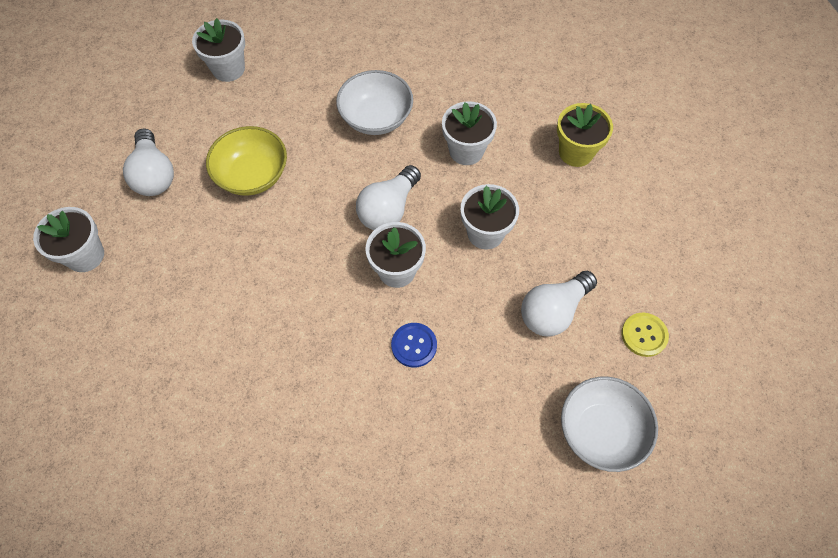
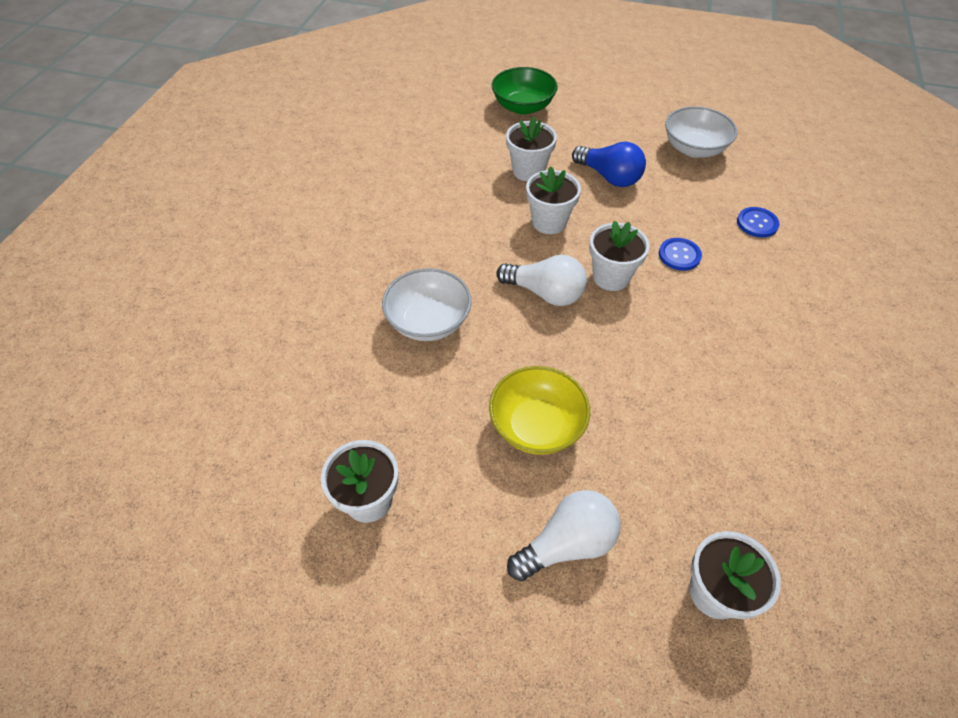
camera: 100 degrees left, 10 degrees down
white flower pot [442,101,497,165] -> white flower pot moved to [506,116,557,181]
white light bulb [521,271,597,337] -> blue light bulb [572,142,646,187]
yellow flower pot [557,103,613,167] -> none
yellow button [622,313,669,357] -> none
none -> green bowl [492,67,558,115]
none -> blue button [737,207,780,238]

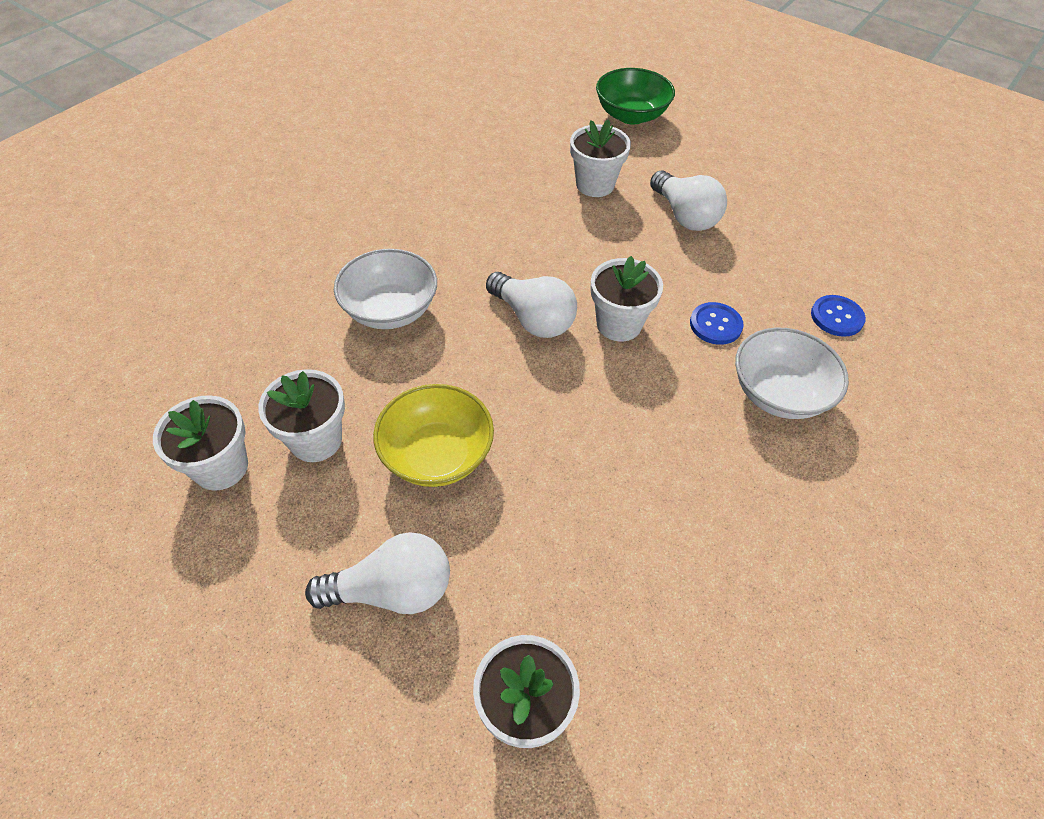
camera: 20 degrees right, 0 degrees up
white flower pot [526,166,581,234] -> white flower pot moved to [258,369,345,462]
blue light bulb [572,142,646,187] -> white light bulb [650,171,727,231]
white bowl [665,106,737,158] -> white bowl moved to [735,327,849,419]

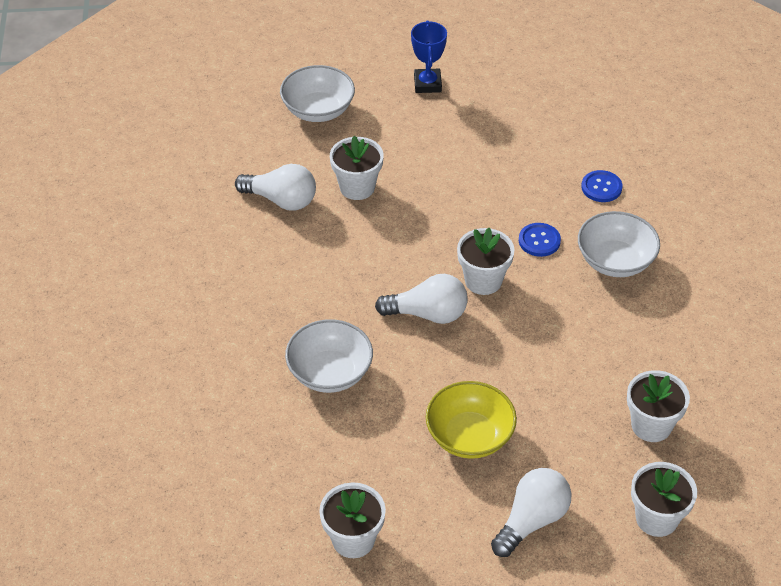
camera: 40 degrees left, 5 degrees down
white flower pot [258,369,345,462] -> white flower pot moved to [627,370,690,442]
green bowl [596,68,675,124] -> white bowl [280,65,355,122]
white light bulb [650,171,727,231] -> white light bulb moved to [235,164,316,211]
none -> blue trophy [411,21,447,93]

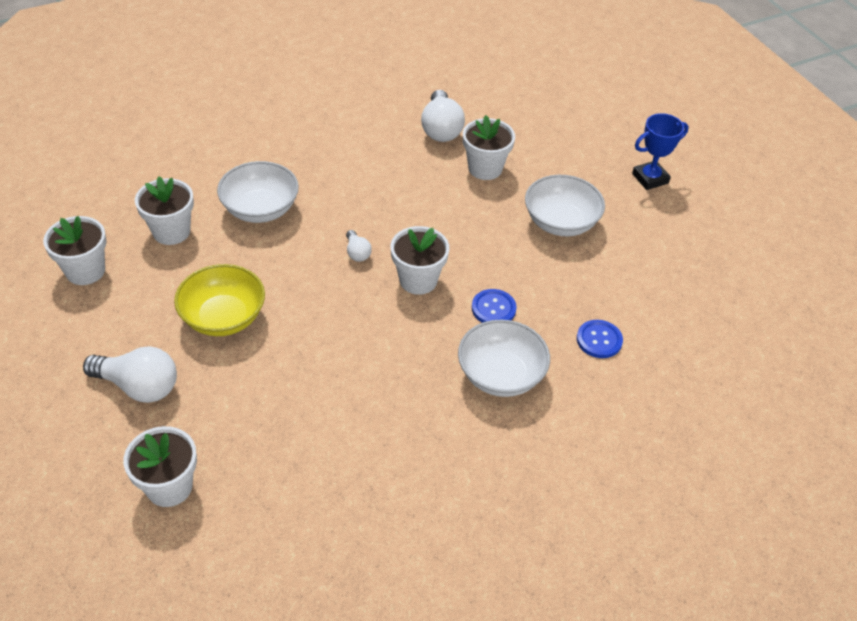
camera: 65 degrees right, 0 degrees up
white bowl [280,65,355,122] -> white bowl moved to [525,175,605,236]
white light bulb [375,274,468,324] -> white light bulb [346,230,372,262], size x0.50
white flower pot [627,370,690,442] -> white flower pot moved to [135,176,194,245]

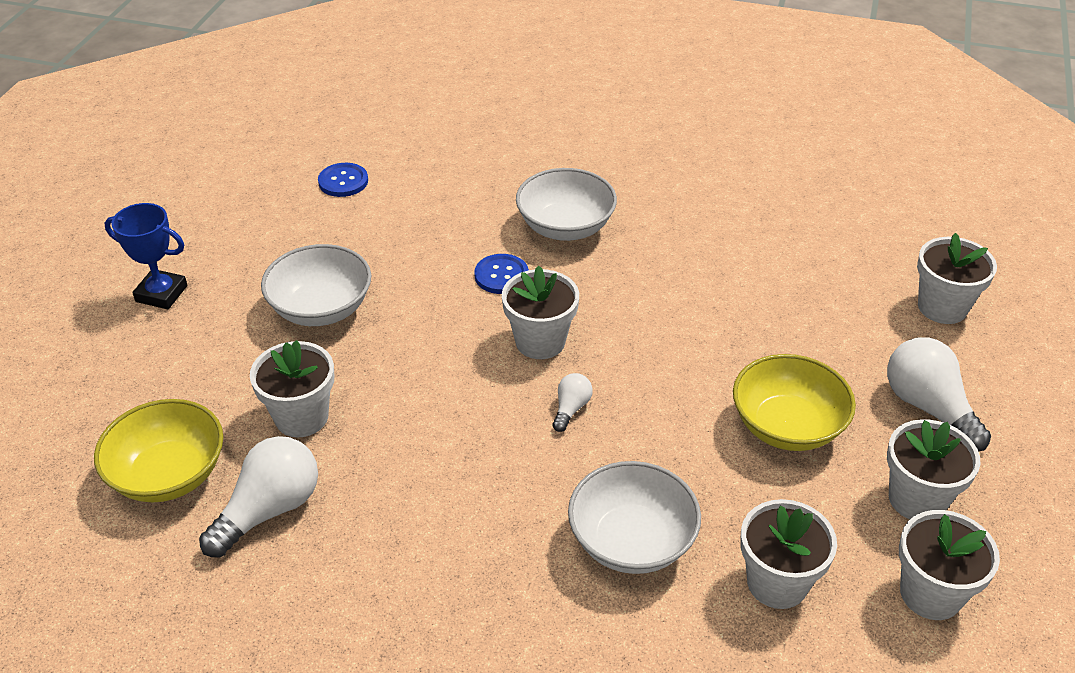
camera: 135 degrees left, 5 degrees down
blue button [577,320,623,358] -> blue button moved to [318,163,368,197]
none -> yellow bowl [94,399,223,502]
none -> white flower pot [887,419,980,519]

